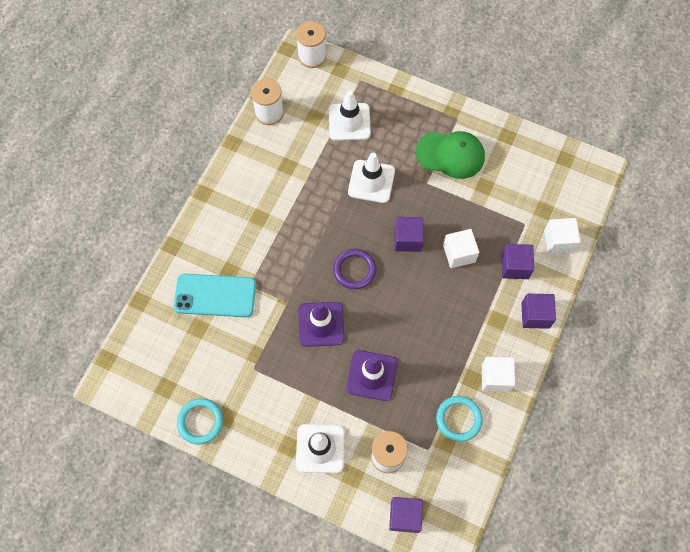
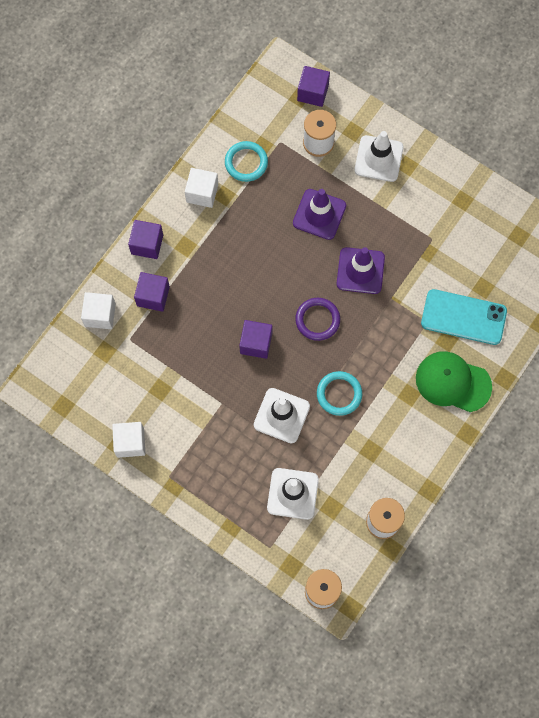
camera: 170 degrees left, 5 degrees up
turquoise ring [177,398,223,444] -> turquoise ring moved to [317,371,362,416]
green cap [416,131,485,179] -> green cap moved to [416,351,492,412]
white cube [443,229,479,268] -> white cube moved to [112,422,145,458]

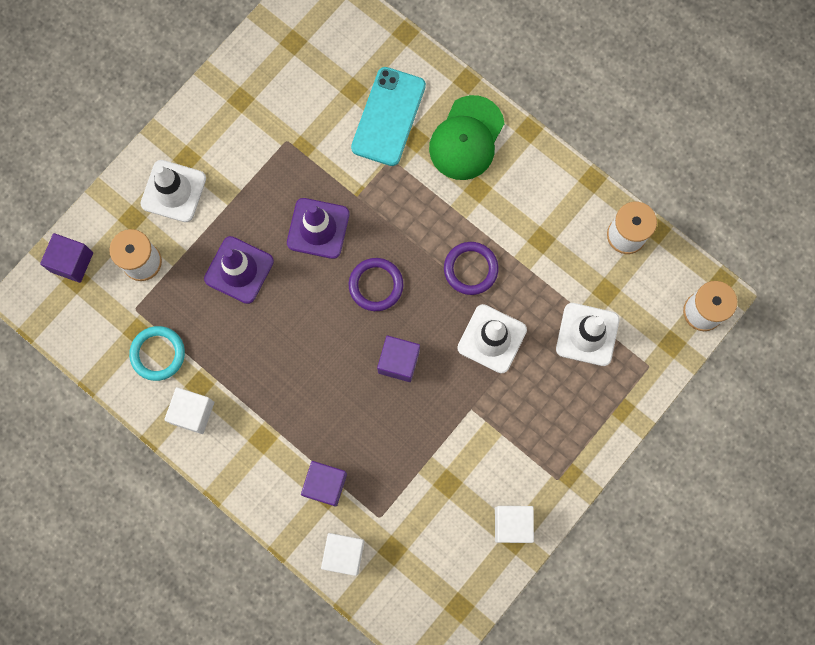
camera: 85 degrees left, 5 degrees up
purple cube [128,220,163,259] -> none
turquoise ring [317,371,362,416] -> purple ring [444,242,499,295]

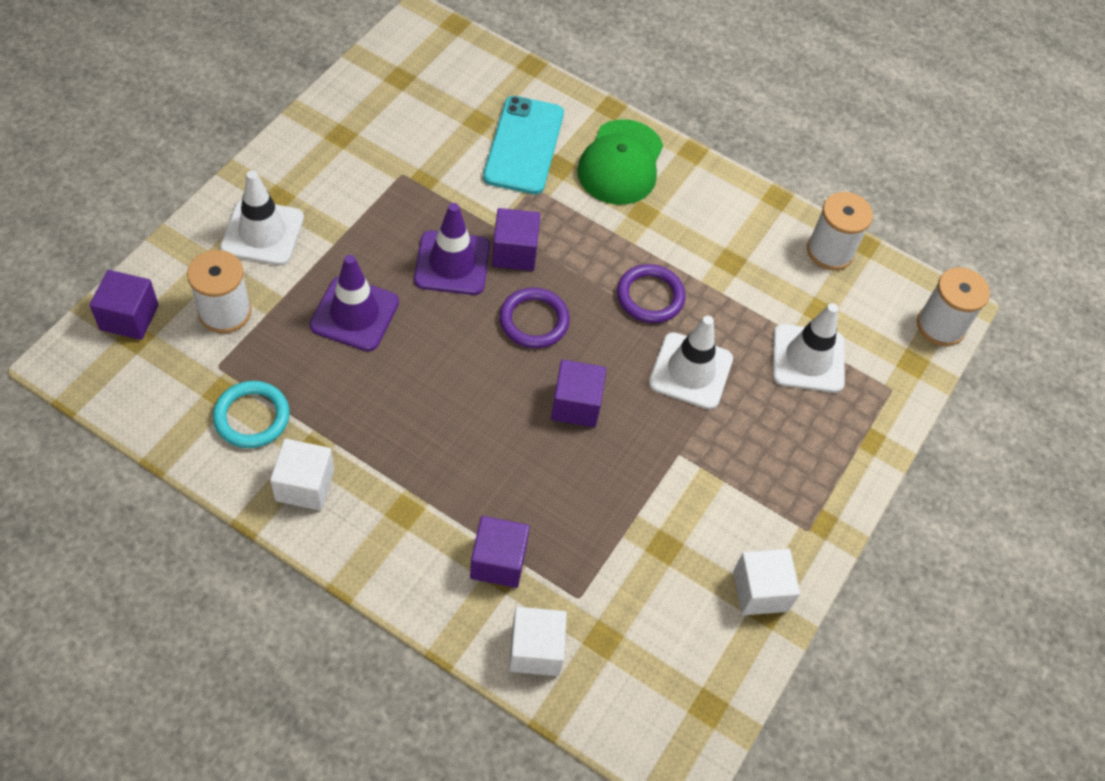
camera: 15 degrees left, 20 degrees down
none -> purple cube [492,208,540,271]

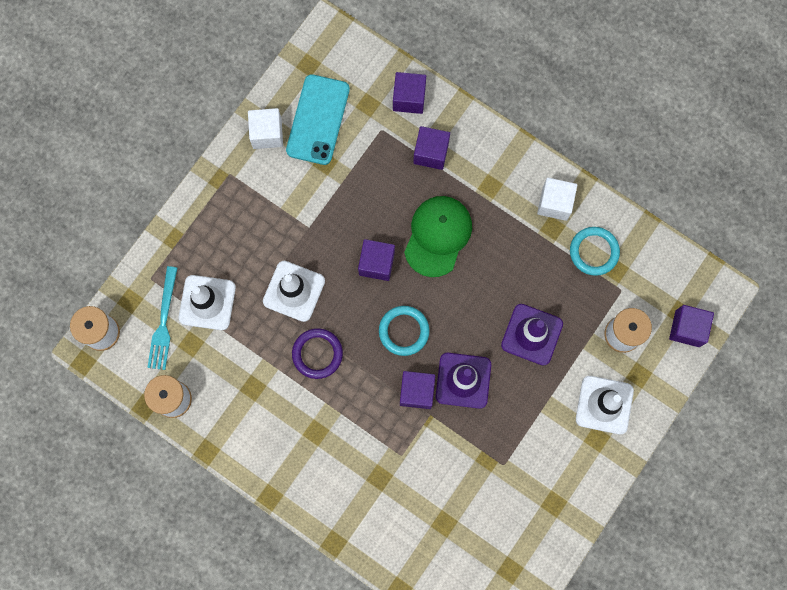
camera: 170 degrees left, 20 degrees up
turquoise phone [483,96,564,194] -> turquoise phone moved to [286,74,350,165]
purple ring [499,287,570,349] -> turquoise ring [379,306,430,356]
white cube [509,607,567,676] -> purple cube [393,72,426,114]
green cap [577,119,663,205] -> green cap moved to [404,196,472,277]
none -> turquoise fork [147,266,177,370]

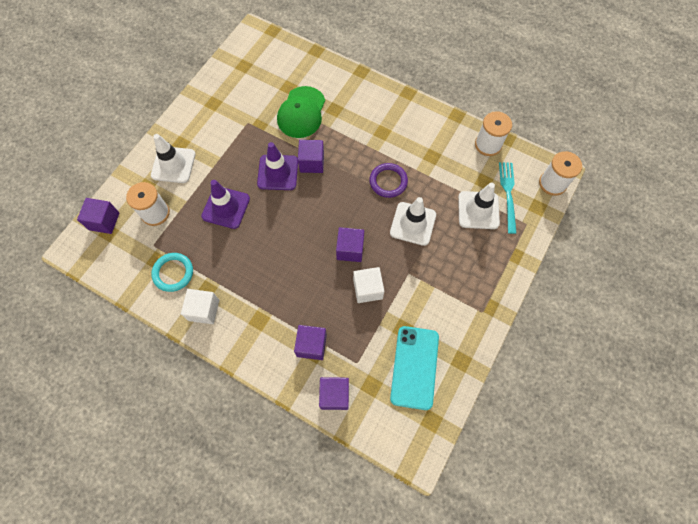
camera: 175 degrees right, 10 degrees down
white cube [248,108,283,149] -> white cube moved to [353,267,384,303]
turquoise ring [379,306,430,356] -> none
green cap [404,196,472,277] -> green cap moved to [277,86,325,138]

